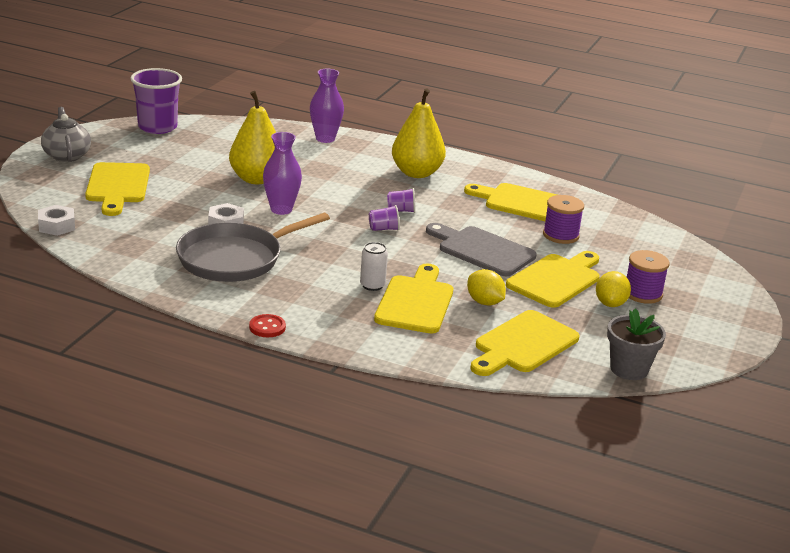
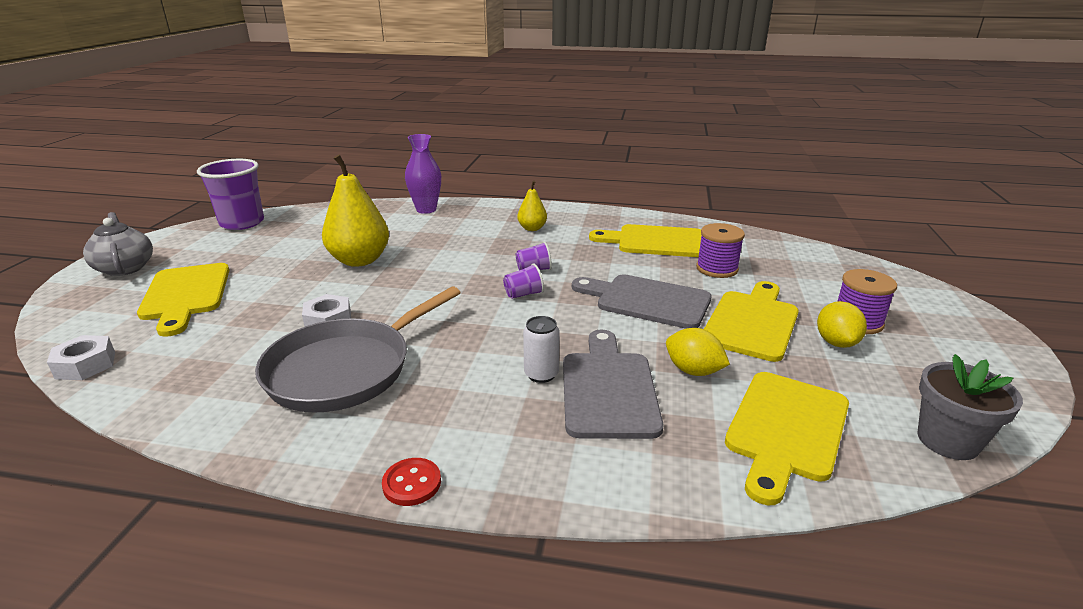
camera: 10 degrees left, 0 degrees up
purple vase [263,132,302,215] -> none
yellow cutting board [374,263,453,333] -> grey cutting board [563,330,663,439]
yellow pear [392,89,446,178] -> yellow pear [517,180,547,231], size x0.52

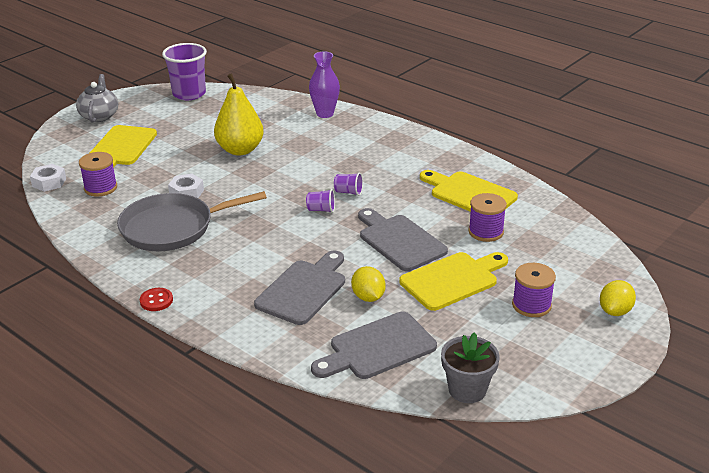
camera: 30 degrees right, 5 degrees up
yellow pear [517,180,547,231] -> none
white can [523,316,560,383] -> none
yellow cutting board [725,372,849,505] -> grey cutting board [311,312,437,379]
yellow lemon [817,301,867,348] -> yellow lemon moved to [600,280,636,316]
none -> purple spool [79,152,117,196]

